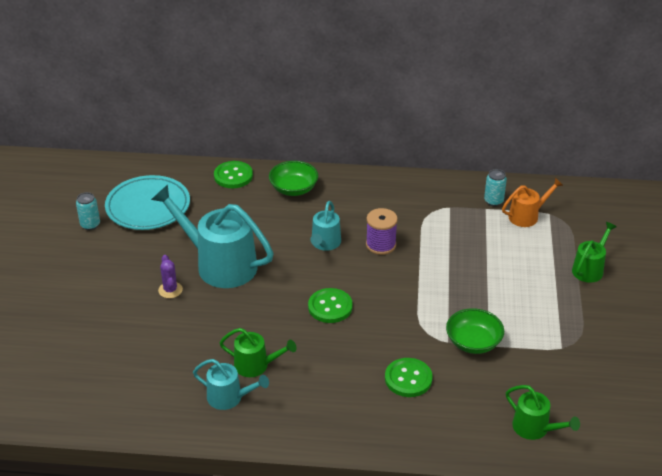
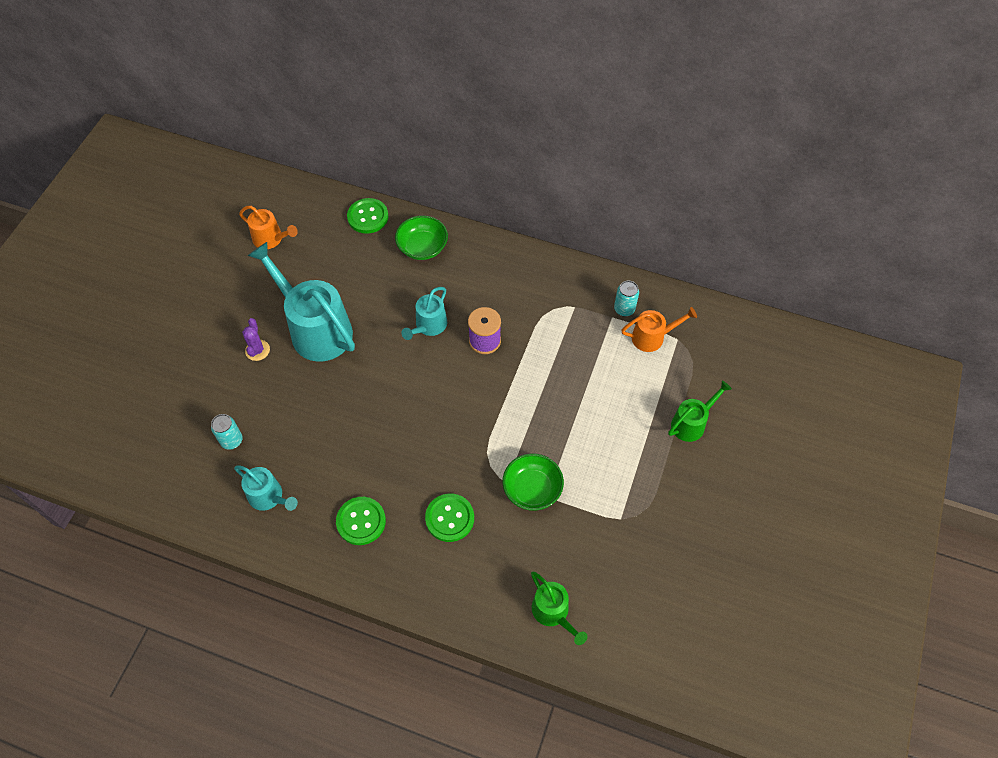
camera: 15 degrees right, 20 degrees up
turquoise can [76,192,100,230] -> turquoise can moved to [211,414,243,450]
turquoise plate [105,175,190,230] -> orange watering can [239,206,298,249]
green watering can [220,328,296,377] -> none
green button [308,288,353,323] -> green button moved to [336,497,386,545]

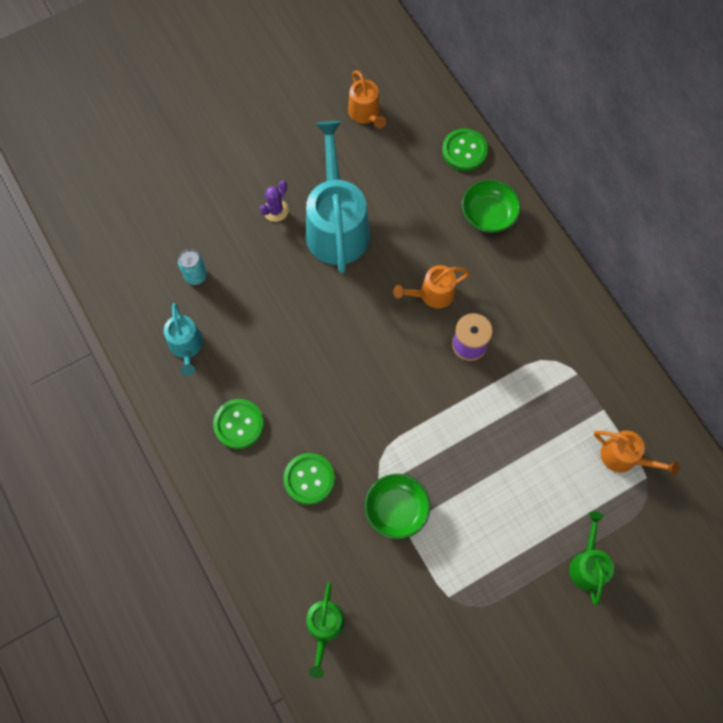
camera: 40 degrees right, 10 degrees up
turquoise watering can [401,287,447,340] -> orange watering can [393,265,470,308]
turquoise can [614,281,639,317] -> none
green watering can [668,380,732,442] -> green watering can turned 90 degrees counterclockwise [569,511,614,605]

